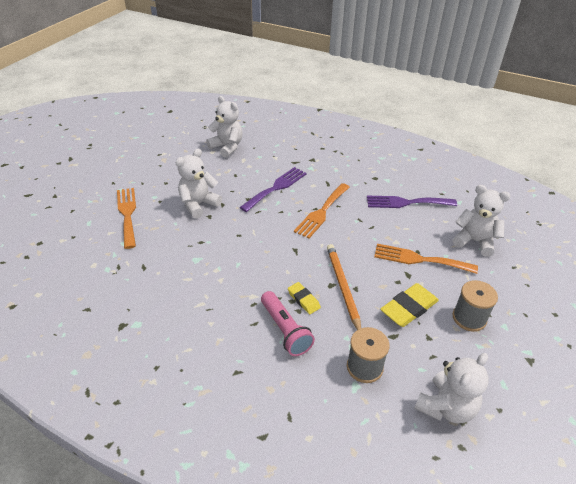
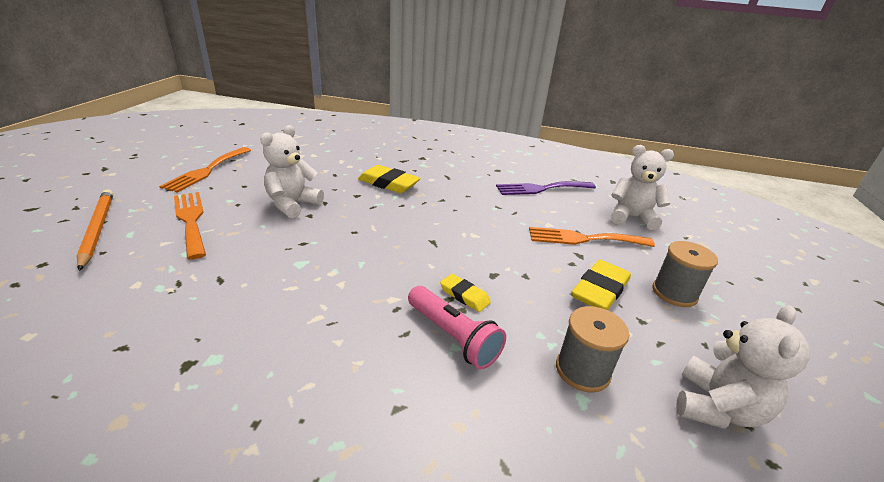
camera: 15 degrees left, 10 degrees down
white teddy bear [206,96,242,158] -> none
purple fork [239,167,307,212] -> yellow eraser [358,165,421,193]
orange fork [294,183,350,238] -> orange fork moved to [159,147,251,193]
orange pencil [327,244,361,330] -> orange pencil moved to [76,189,113,271]

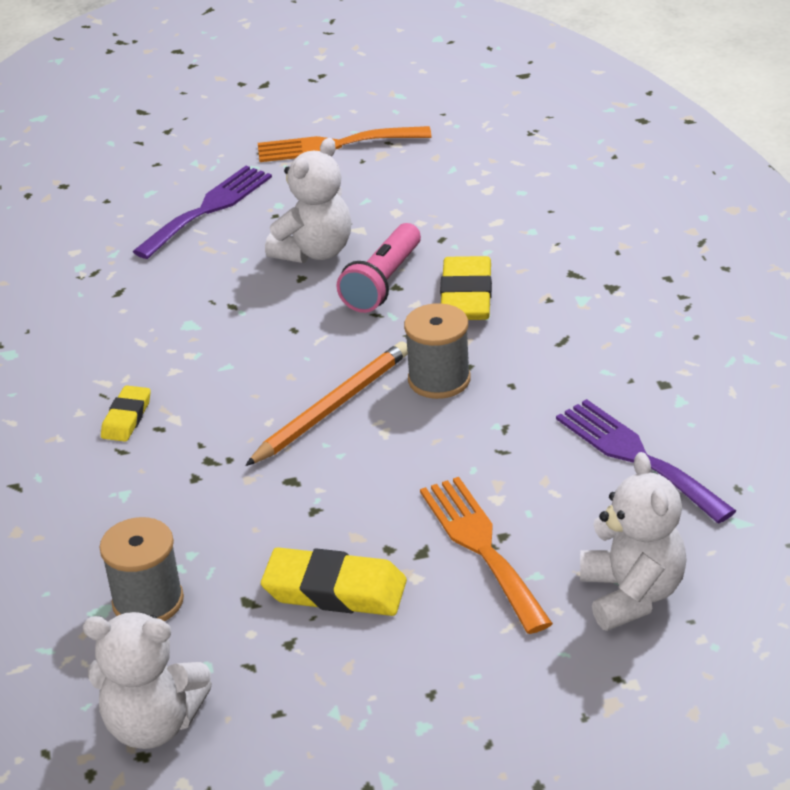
camera: 70 degrees right, 5 degrees up
orange pencil [76,189,113,271] -> orange pencil moved to [245,341,408,466]
orange fork [174,192,206,260] -> purple fork [132,166,272,259]
white teddy bear [260,125,324,218] -> white teddy bear turned 120 degrees clockwise [265,138,351,263]
pink flashlight [408,286,506,369] -> pink flashlight moved to [336,223,421,313]
yellow eraser [440,274,491,312] -> yellow eraser moved to [101,385,151,442]
grey spool [652,241,718,307] -> grey spool moved to [404,303,471,399]

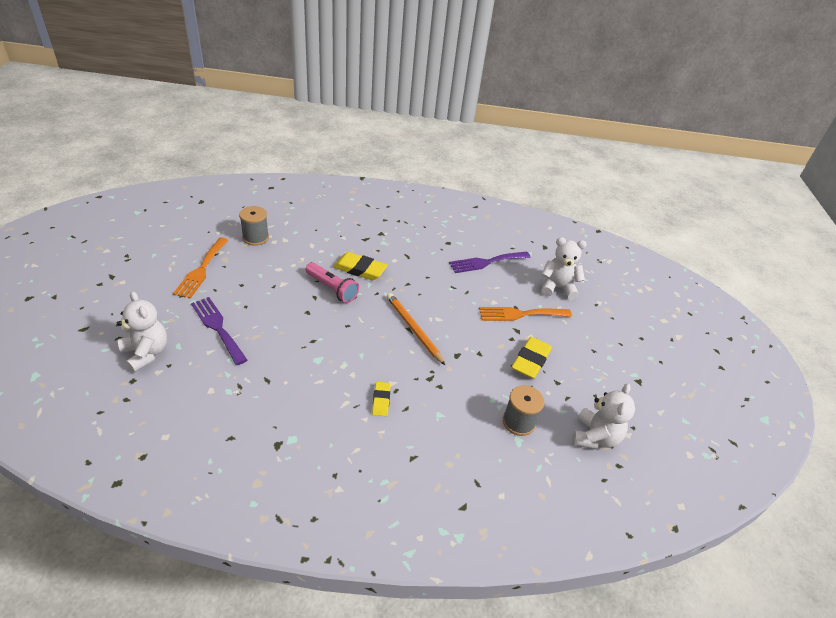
camera: 80 degrees left, 5 degrees up
yellow eraser [101,385,151,442] -> yellow eraser turned 60 degrees clockwise [372,382,391,416]
white teddy bear [265,138,351,263] -> white teddy bear moved to [117,291,167,373]
grey spool [404,303,471,399] -> grey spool moved to [239,206,269,246]

